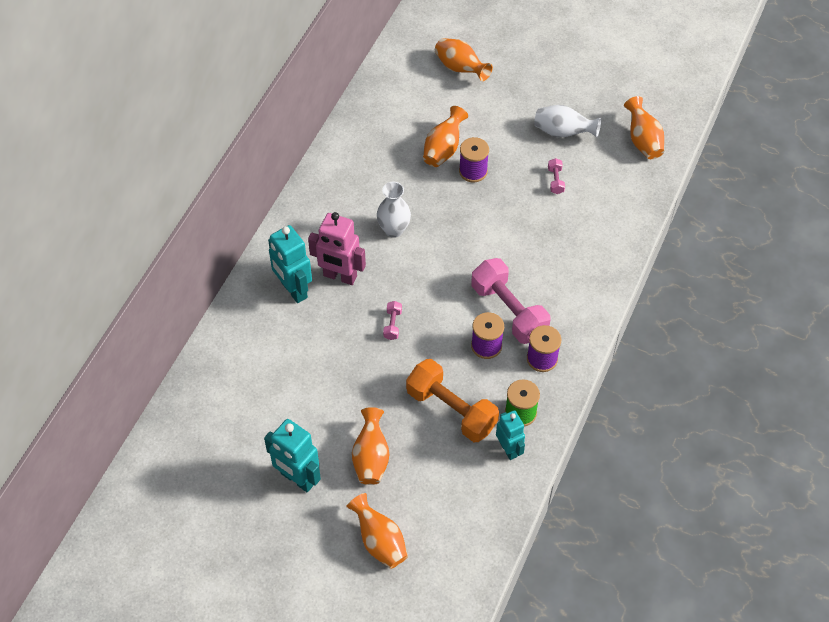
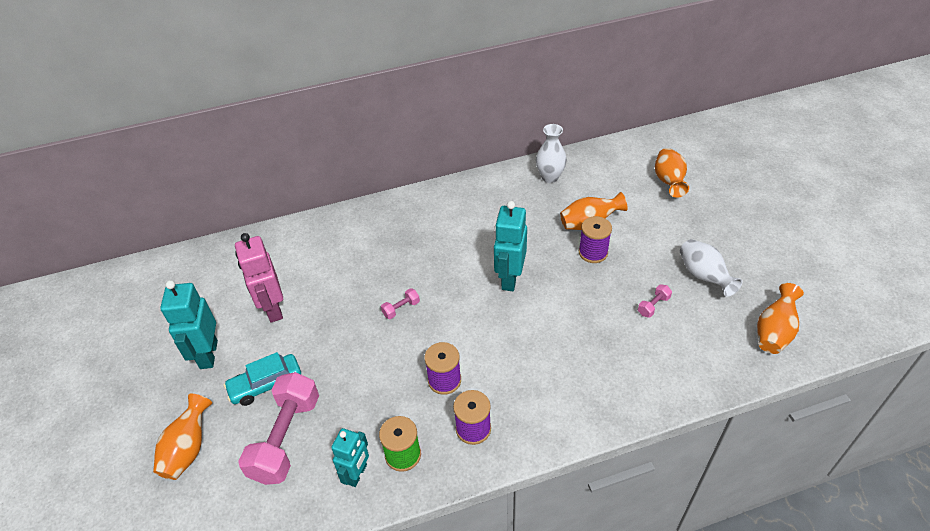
camera: 50 degrees right, 10 degrees down
turquoise robot [268,225,312,303] -> turquoise robot moved to [494,201,527,291]
pink robot [308,212,366,285] -> pink robot moved to [235,233,283,323]
orange vase [352,407,389,485] -> turquoise car [224,352,301,406]
white vase [377,182,411,238] -> white vase moved to [536,124,567,183]
orange dumbbell [406,359,499,442] -> none
pink dumbbell [471,258,551,344] -> pink dumbbell moved to [238,372,319,485]

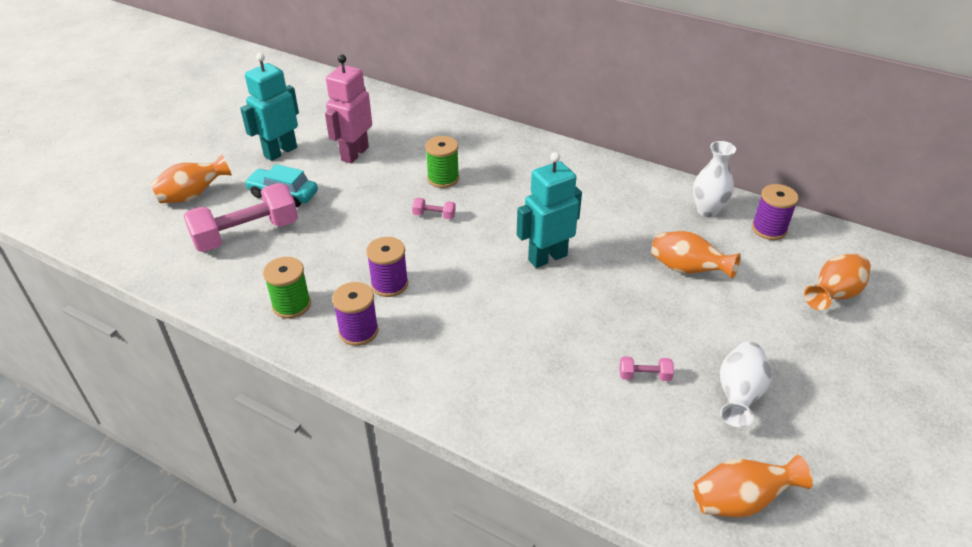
camera: 45 degrees right, 5 degrees down
turquoise robot [331,428,369,487] -> none
purple spool [579,216,612,263] -> purple spool moved to [752,184,799,240]
none -> green spool [425,136,459,188]

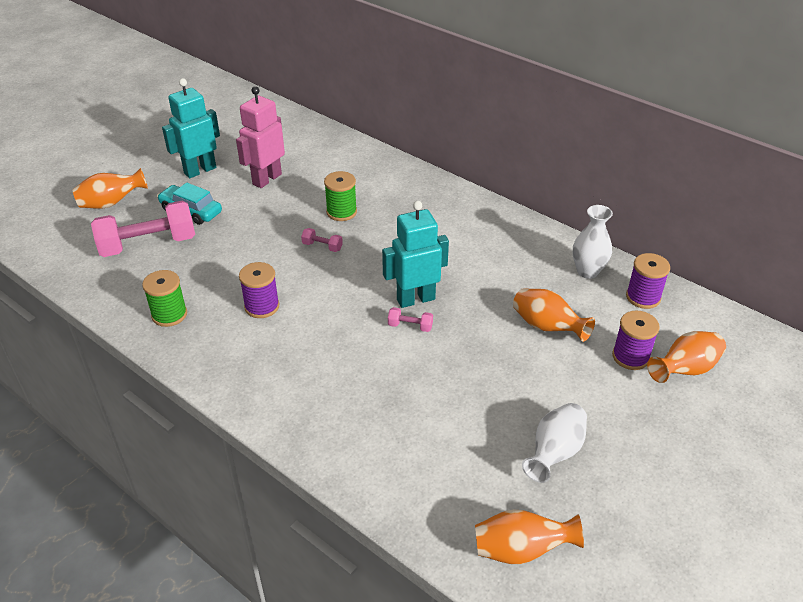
camera: 10 degrees right, 0 degrees up
purple spool [332,282,379,346] -> purple spool moved to [612,310,660,370]
pink dumbbell [620,356,674,381] -> pink dumbbell moved to [388,307,433,332]

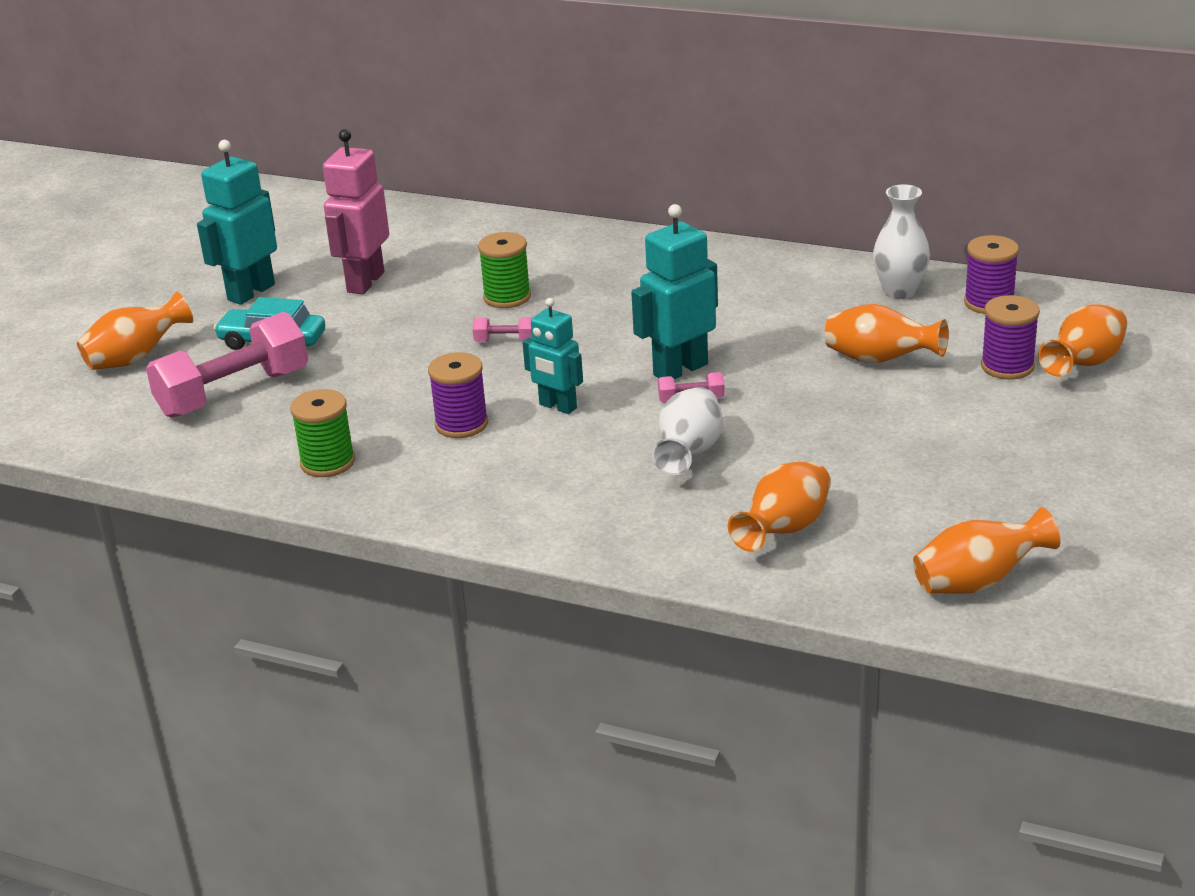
camera: 15 degrees left, 10 degrees down
white vase [522,403,587,483] -> white vase moved to [652,387,723,475]
none -> turquoise robot [522,298,583,414]
none -> orange vase [728,461,831,552]

